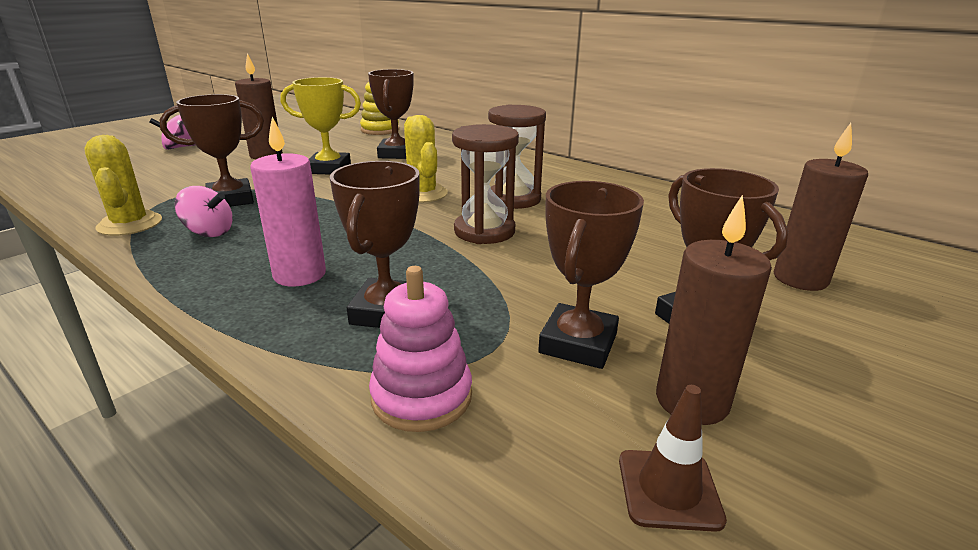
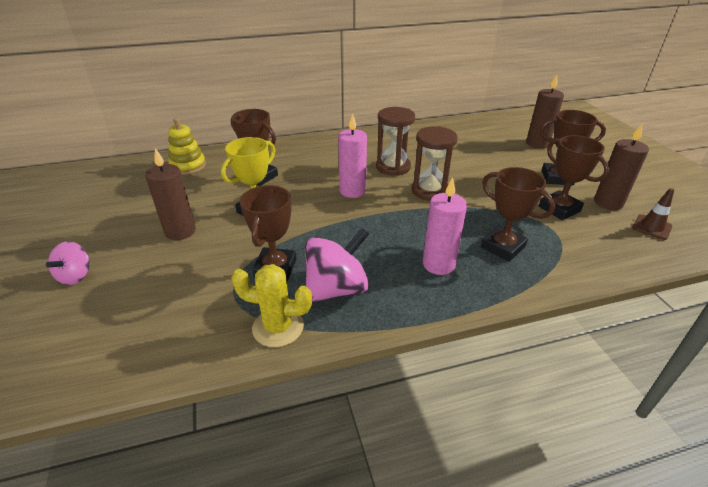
camera: 55 degrees left, 10 degrees up
pink spinning top [175,186,233,237] -> pink spinning top [305,228,369,302], size x1.70
pink stacking toy [369,266,472,432] -> none
yellow cactus [404,115,448,202] -> pink candle [338,113,367,198]

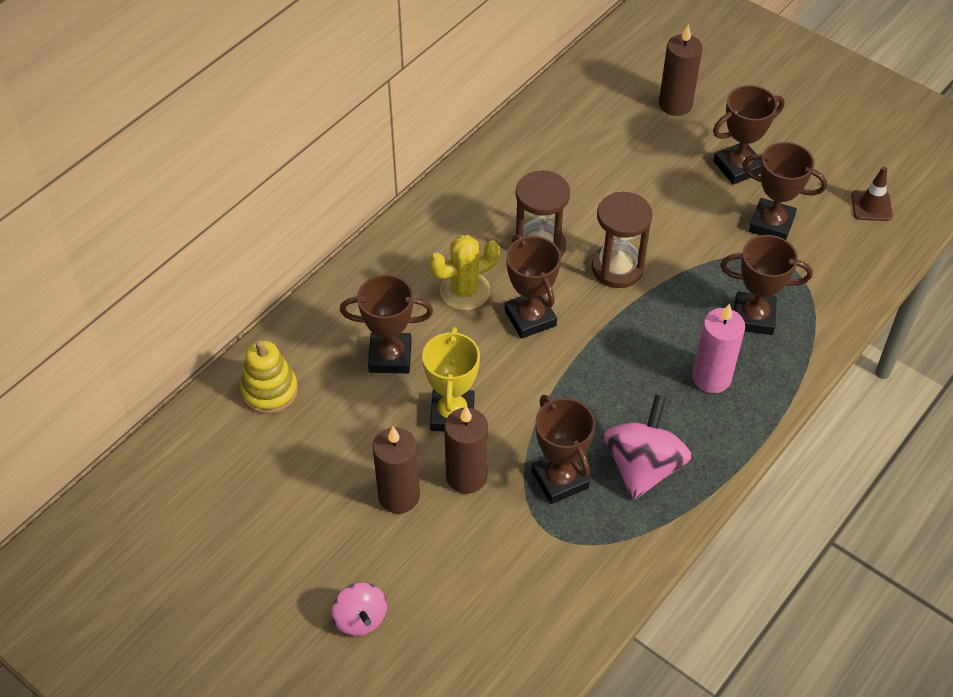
camera: 35 degrees left, 15 degrees up
yellow cactus [231,264,312,347] -> yellow cactus moved to [429,235,500,310]
pink candle [338,113,367,198] -> brown trophy [505,234,561,339]
brown candle [594,124,649,210] -> brown candle moved to [444,406,488,494]

